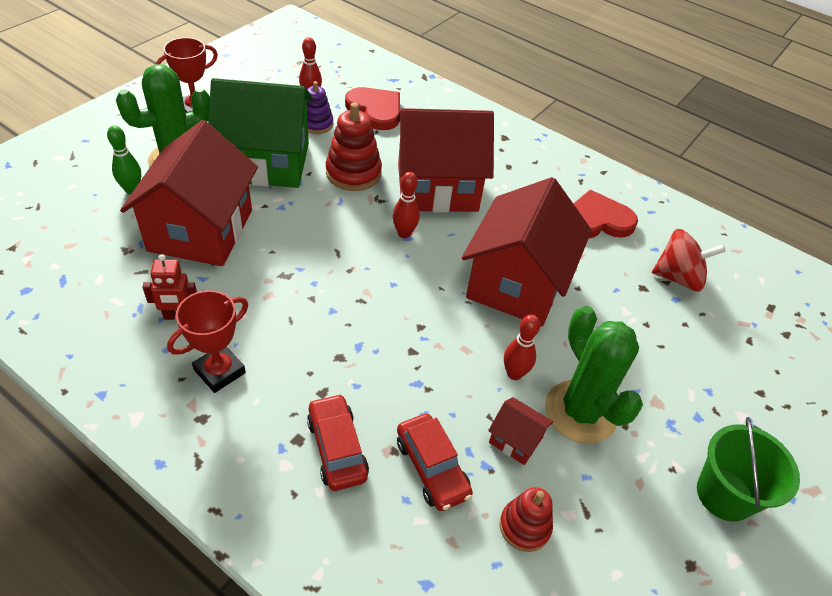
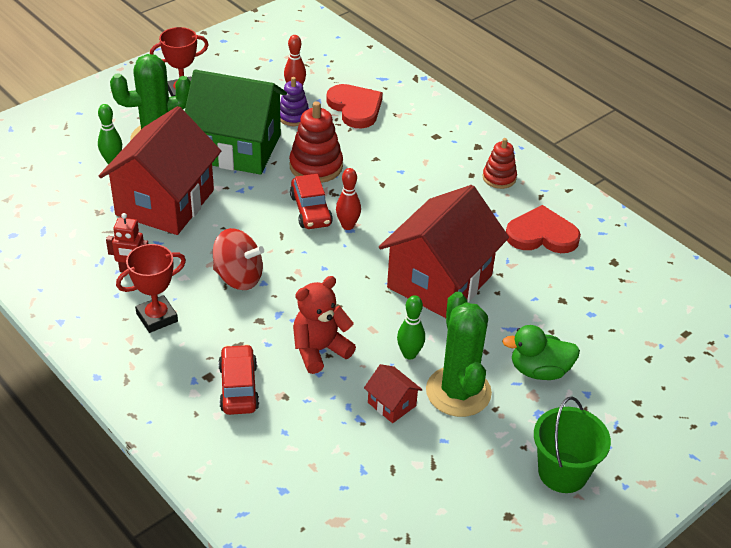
camera: 15 degrees right, 5 degrees down
red house [396,108,494,213] -> none
red car [397,414,473,511] -> red car moved to [290,174,333,229]
red stacking toy [500,487,553,552] -> red stacking toy moved to [483,138,517,189]
red bowling pin [504,314,540,380] -> green bowling pin [397,295,425,360]
red spinning top [652,229,726,292] -> red spinning top moved to [213,228,264,290]
none -> red teddy bear [293,276,356,374]
none -> green duck [502,325,580,380]

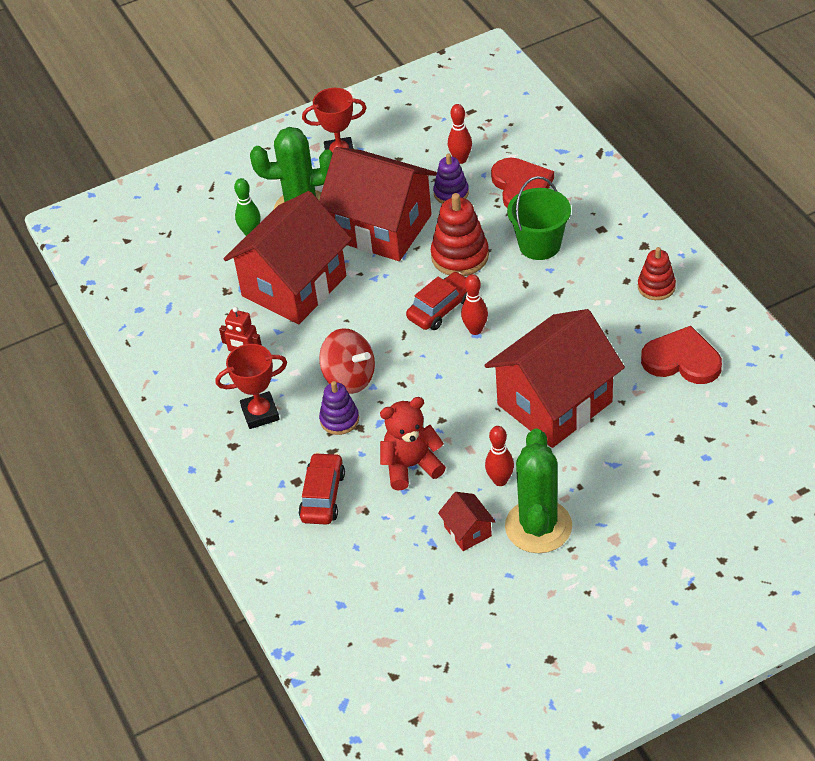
camera: 20 degrees right, 5 degrees up
green house [185,69,287,175] -> red house [319,147,437,261]
red car [290,174,333,229] -> red car turned 135 degrees counterclockwise [406,271,467,330]
green bowling pin [397,295,425,360] -> red bowling pin [485,426,514,486]
green duck [502,325,580,380] -> none
green bucket [534,396,611,493] -> green bucket moved to [507,176,571,260]
none -> purple stacking toy [319,381,359,435]

